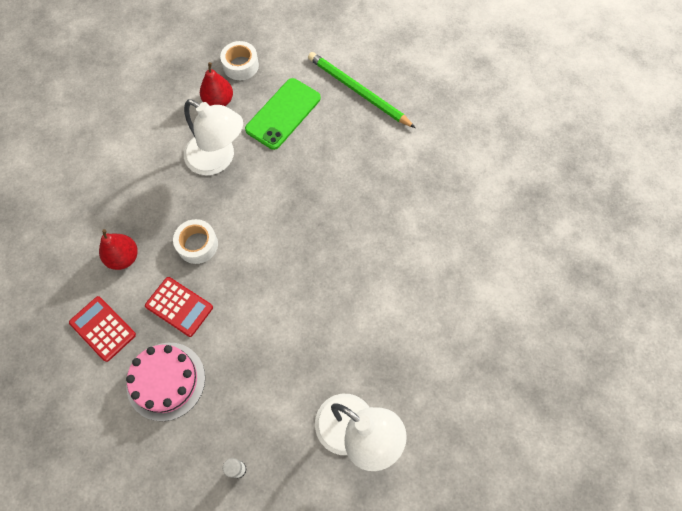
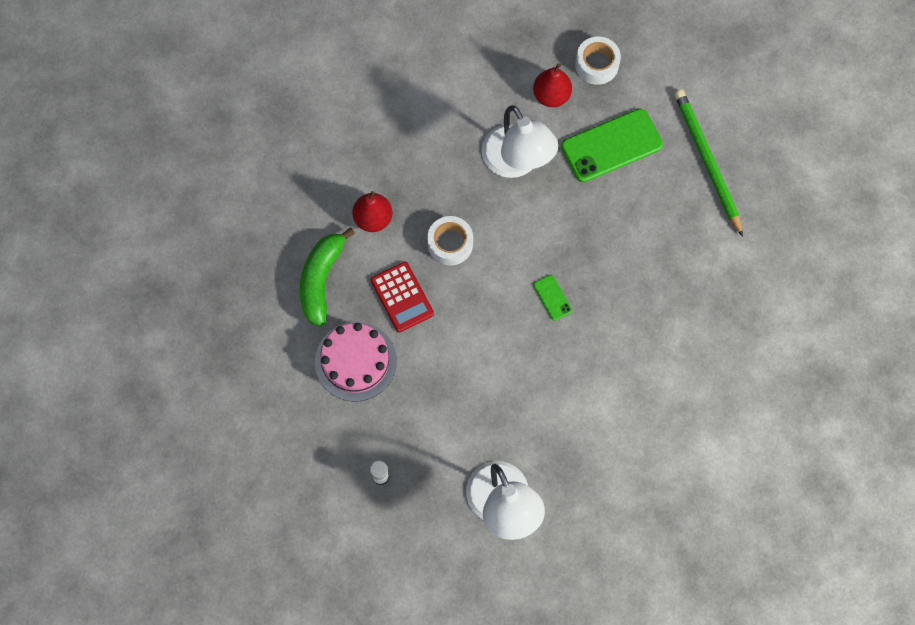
camera: 30 degrees right, 5 degrees up
red calculator [69,296,136,362] -> green banana [300,227,355,327]
none -> green phone [533,275,572,321]

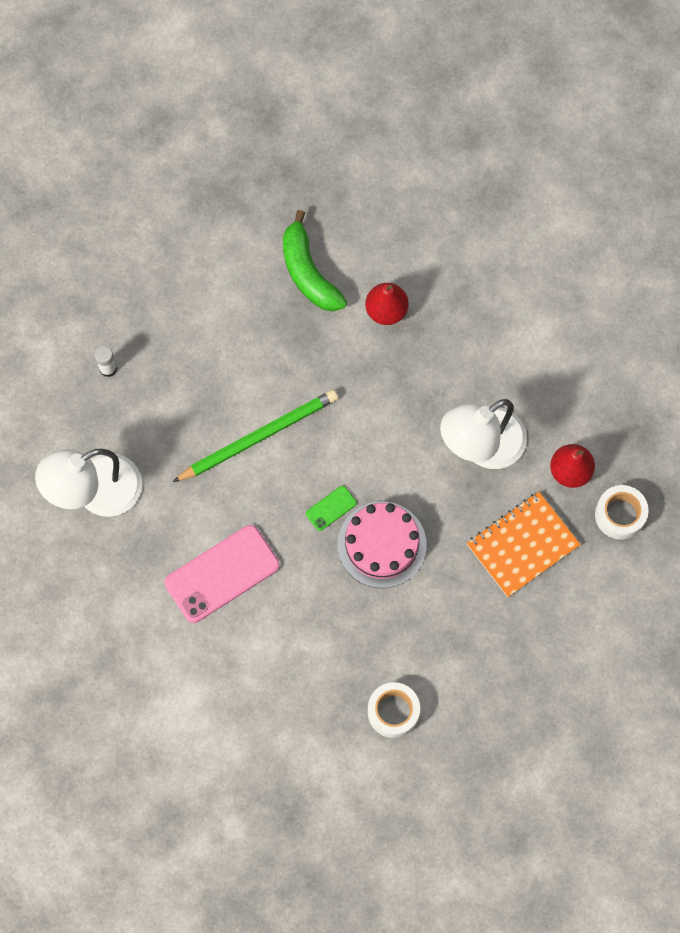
camera: 80 degrees right, 0 degrees up
green banana [300,227,355,327] -> green banana turned 120 degrees counterclockwise [283,210,347,311]
pink cake [315,322,397,401] -> pink cake moved to [337,502,427,588]
red calculator [371,262,434,332] -> none
white tape [427,216,473,265] -> white tape moved to [368,682,420,738]
green phone [561,109,663,182] -> orange notebook [467,492,580,597]
green pencil [674,90,743,237] -> green pencil moved to [173,390,338,482]
none -> pink phone [164,525,279,623]

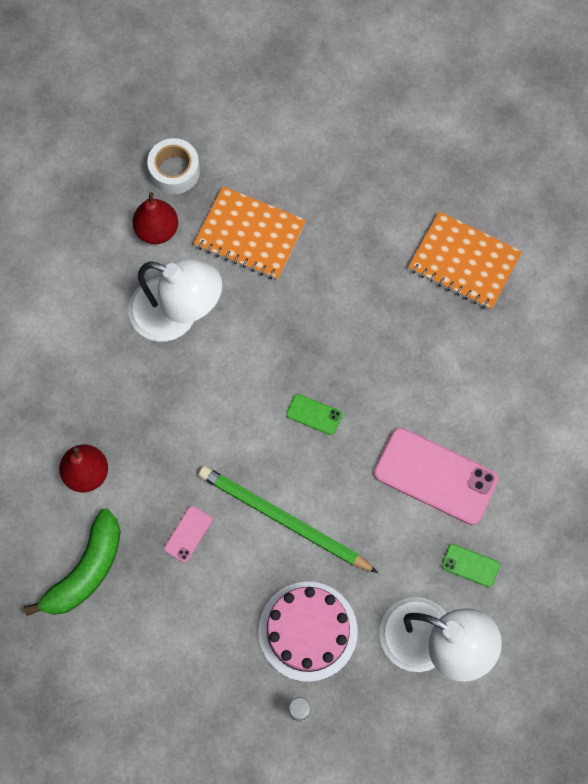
camera: 120 degrees left, 0 degrees up
pink cake [337,502,427,588] -> pink cake moved to [258,581,358,682]
white tape [368,682,420,738] -> orange notebook [408,211,522,310]
none -> pink phone [164,506,212,562]
none -> green phone [442,544,500,587]

